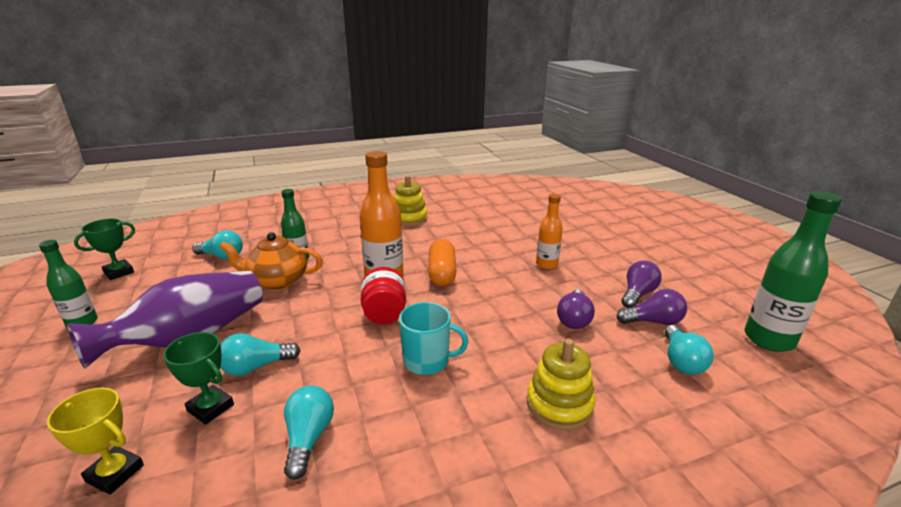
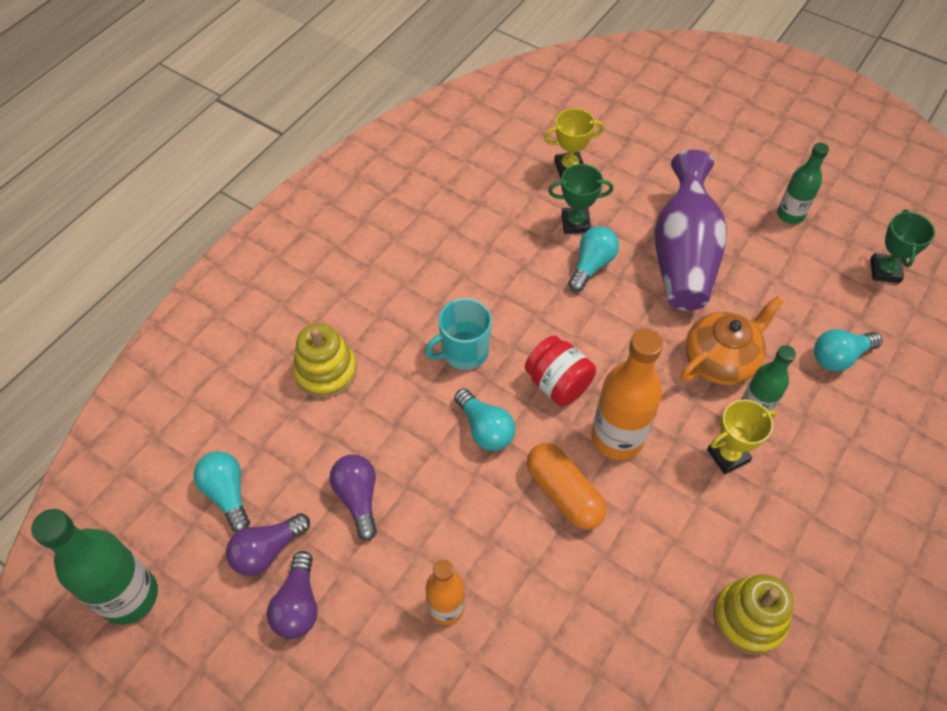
camera: 145 degrees right, 30 degrees up
turquoise light bulb [284,385,334,479] -> turquoise light bulb moved to [454,388,515,451]
none -> yellow trophy [707,400,776,474]

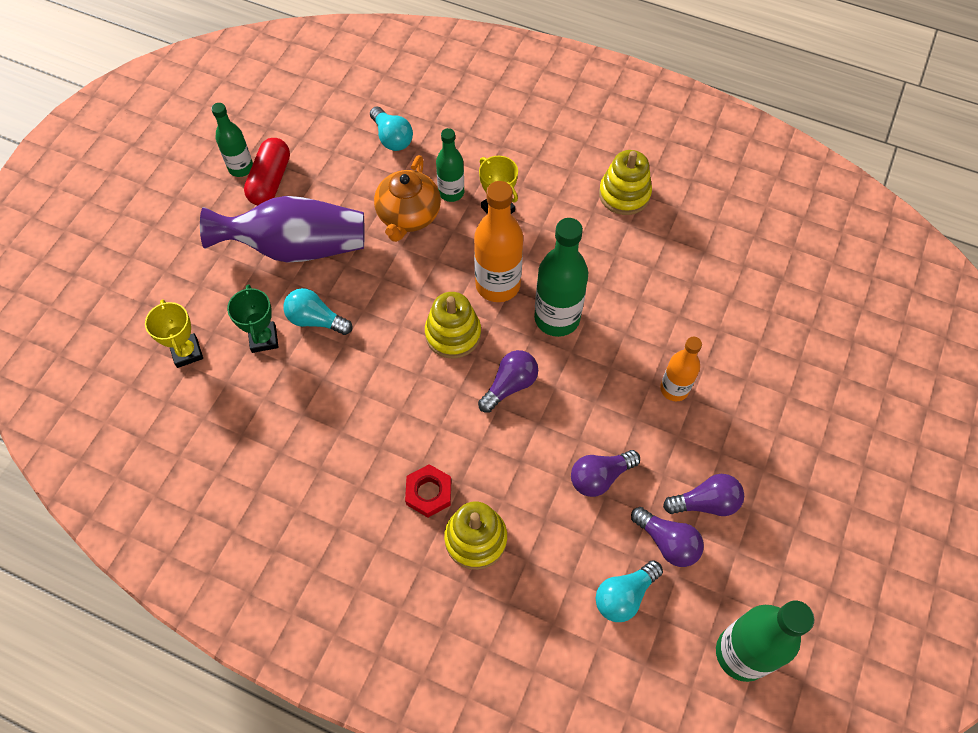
camera: 100 degrees left, 5 degrees up
turquoise mug [425,298,492,370] -> none
turquoise light bulb [454,388,515,451] -> purple light bulb [478,350,538,413]
red jar [525,335,596,406] -> yellow stacking toy [425,292,481,359]
orange capsule [526,443,606,530] -> green bottle [534,218,588,337]
orange teapot [680,296,784,385] -> orange teapot turned 120 degrees counterclockwise [374,155,441,242]
green trophy [870,210,935,283] -> none
none -> red capsule [244,138,290,206]
none -> red nut [405,464,451,517]

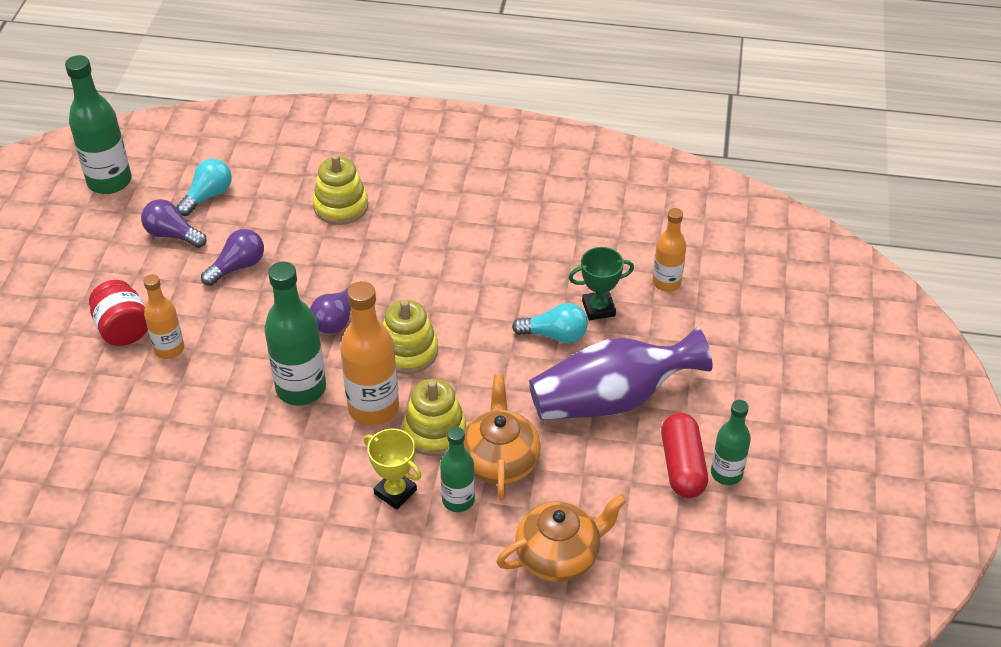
camera: 165 degrees right, 15 degrees down
yellow trophy [145,299,203,368] -> orange bottle [653,208,686,292]
green trophy [227,284,278,353] -> green trophy turned 75 degrees counterclockwise [569,247,634,320]
turquoise light bulb [370,106,413,151] -> orange teapot [496,494,627,582]
red nut [405,464,451,517] -> none
yellow stacking toy [599,150,652,215] -> yellow stacking toy moved to [403,379,466,456]
purple light bulb [663,474,744,516] -> none
none -> red jar [89,280,148,346]

